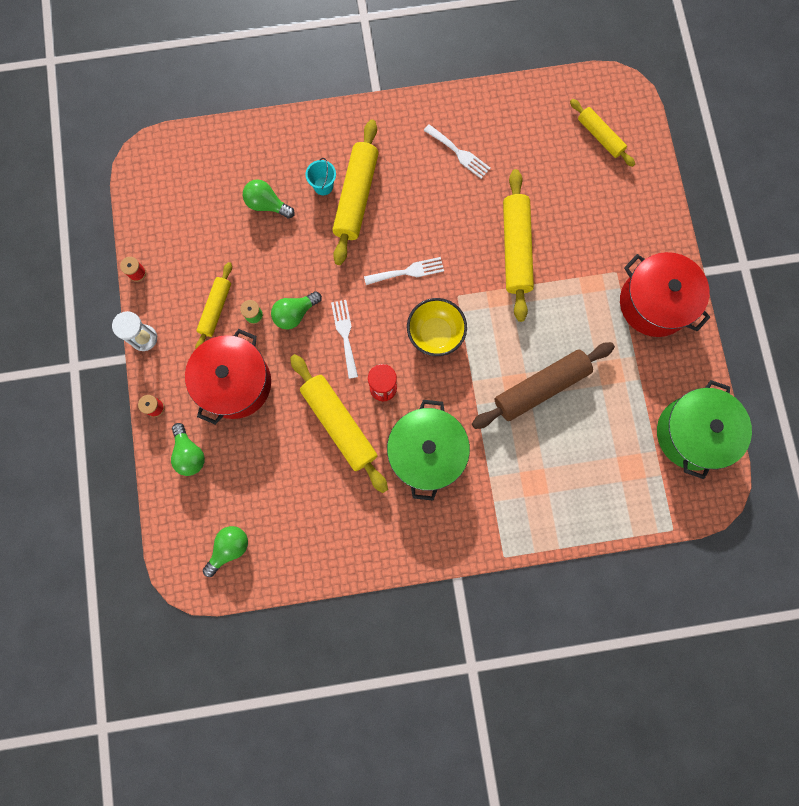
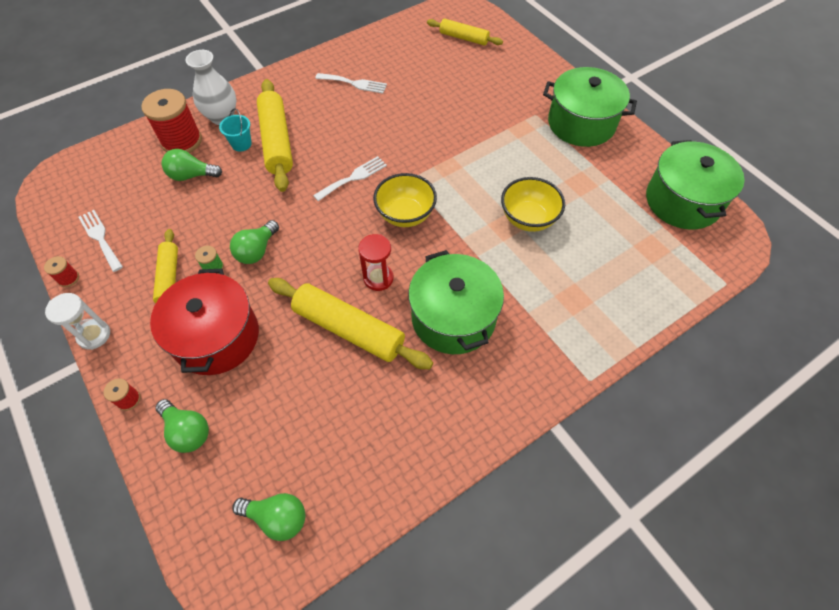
camera: 25 degrees left, 20 degrees down
green light bulb [203,526,248,577] -> green light bulb turned 90 degrees clockwise [232,493,305,541]
white fork [331,300,358,379] -> white fork moved to [78,210,123,272]
brown rolling pin [472,342,615,429] -> yellow bowl [501,177,565,232]
yellow rolling pin [503,169,534,322] -> none
red pot [620,252,710,337] -> green pot [543,67,637,147]
none -> red spool [141,89,202,153]
none -> white vase [185,50,236,125]

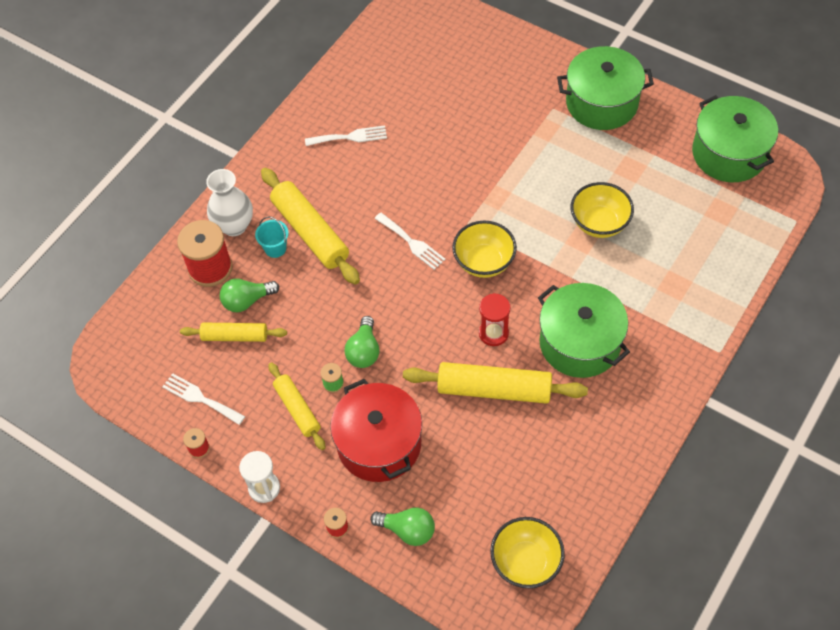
camera: 20 degrees left, 0 degrees up
green light bulb [232,493,305,541] -> yellow bowl [490,517,565,588]
white fork [313,156,387,201] -> white fork turned 105 degrees clockwise [375,213,446,270]
yellow rolling pin [427,18,503,46] -> yellow rolling pin moved to [180,323,287,342]

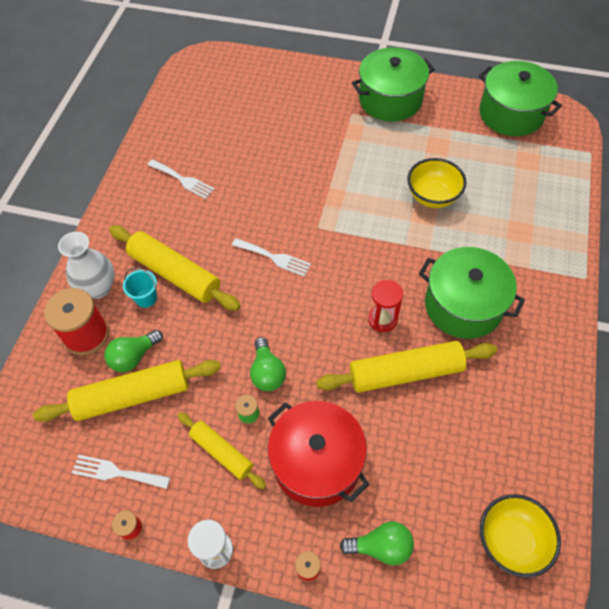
camera: 20 degrees left, 0 degrees up
yellow rolling pin [180,323,287,342] -> yellow rolling pin [33,360,221,422], size x1.66
white fork [305,125,387,146] -> white fork turned 60 degrees clockwise [148,159,215,199]
yellow bowl [452,221,517,278] -> none

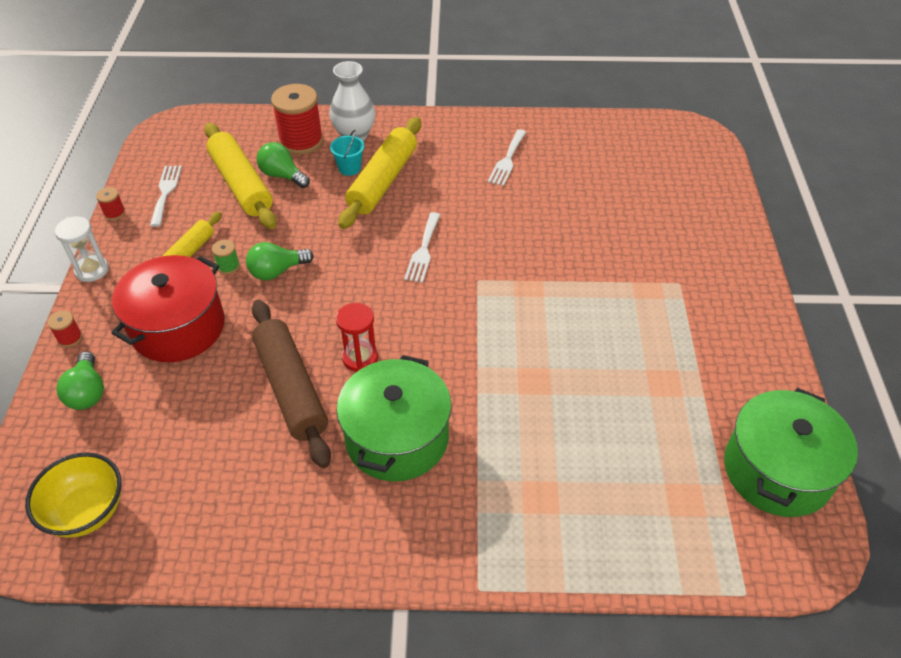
camera: 75 degrees right, 10 degrees down
yellow rolling pin [316,341,497,393] -> brown rolling pin [252,300,331,468]
green pot [352,47,435,121] -> none
yellow bowl [407,158,466,208] -> none

